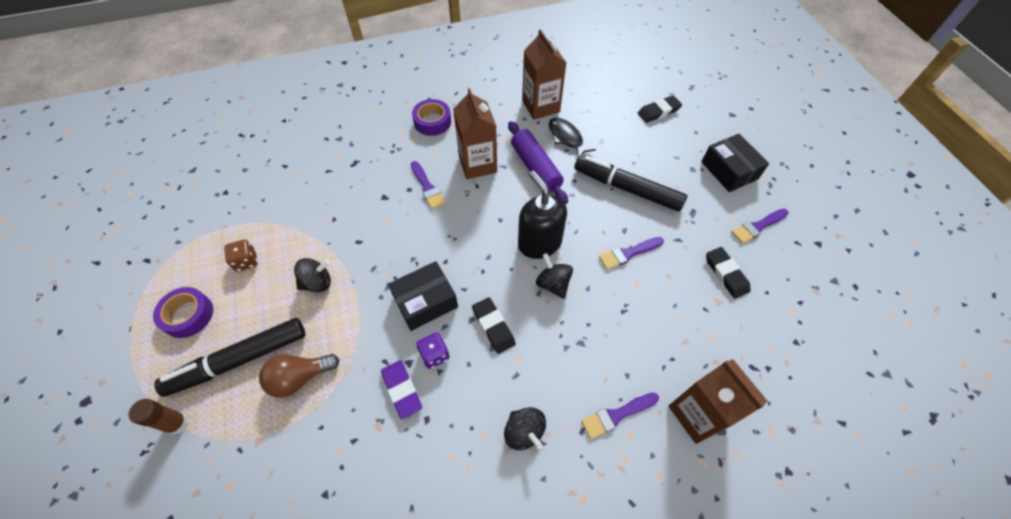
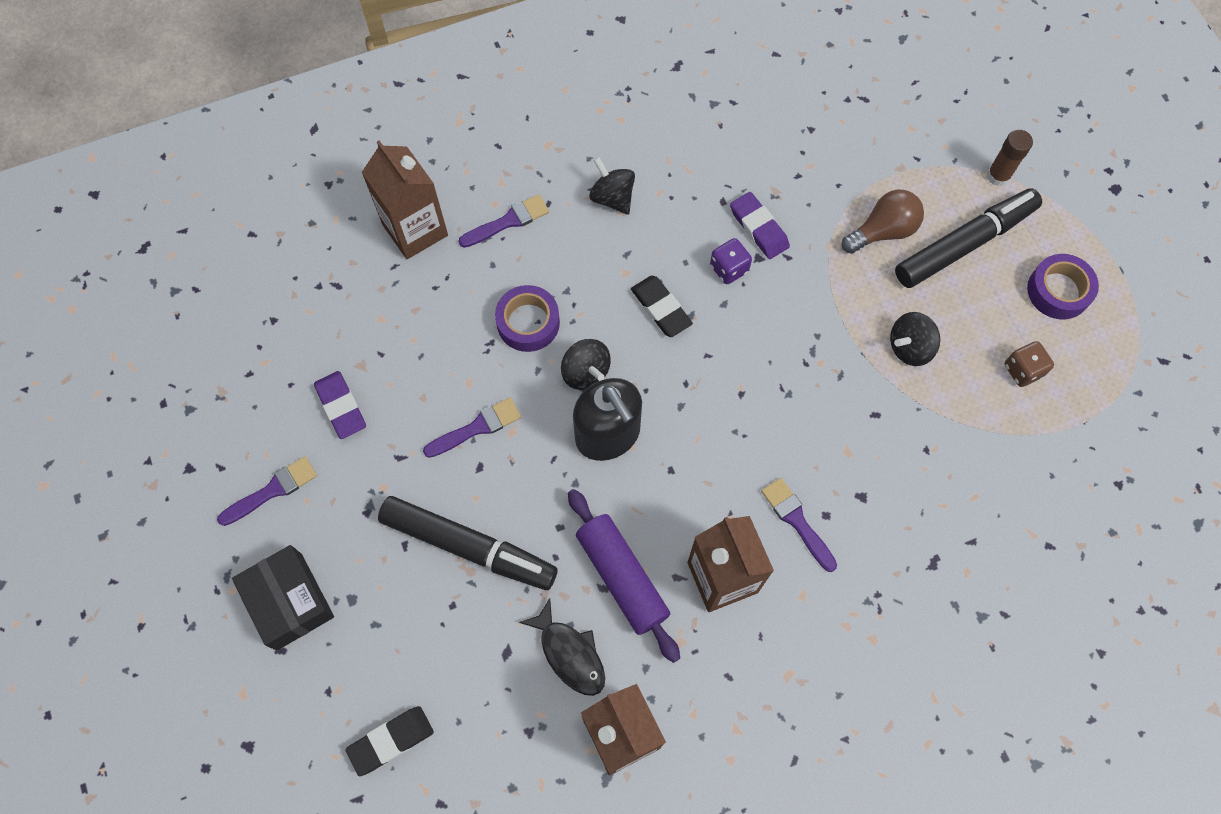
camera: 175 degrees right, 10 degrees up
black box [388,261,458,331] -> none
purple tape [412,99,451,136] -> purple tape moved to [495,285,560,352]
black eraser [706,247,750,299] -> purple eraser [314,371,366,439]

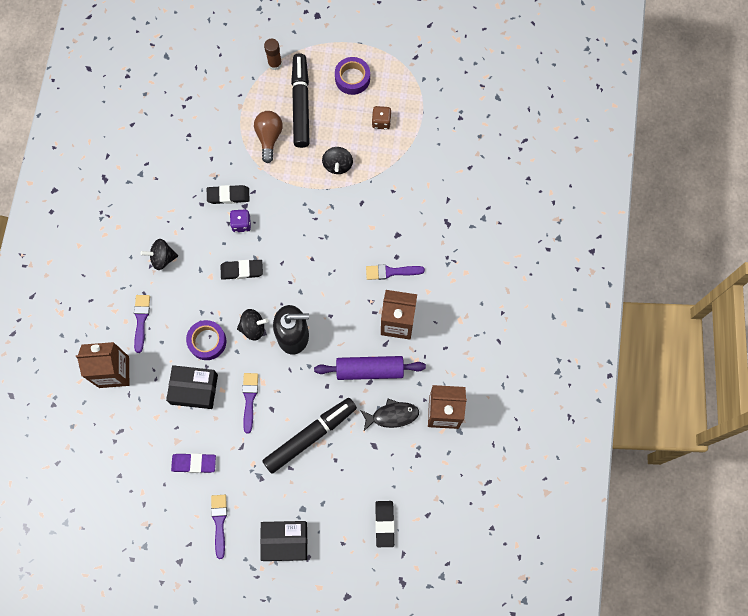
camera: 60 degrees left, 5 degrees up
purple eraser [730,192,790,259] -> black eraser [207,185,250,204]
none -> black box [166,365,218,409]

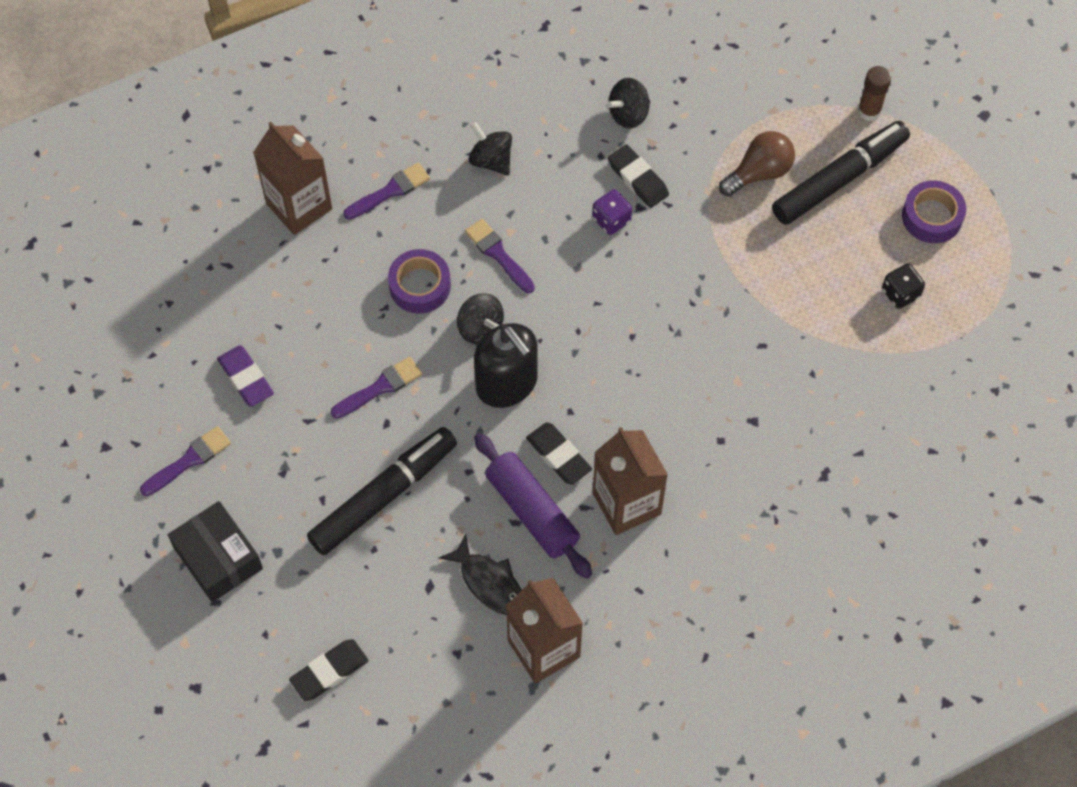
camera: 55 degrees right, 10 degrees down
black box [166,365,218,409] -> none
black eraser [221,260,263,280] -> black eraser moved to [526,422,592,485]
black marker [263,398,357,474] -> black marker turned 60 degrees counterclockwise [307,427,457,555]
black spinning top [322,147,353,174] -> black spinning top moved to [607,78,650,128]
purple brush [366,264,425,280] -> purple brush moved to [465,219,535,293]
brown dice [372,106,391,130] -> black dice [882,263,925,309]

